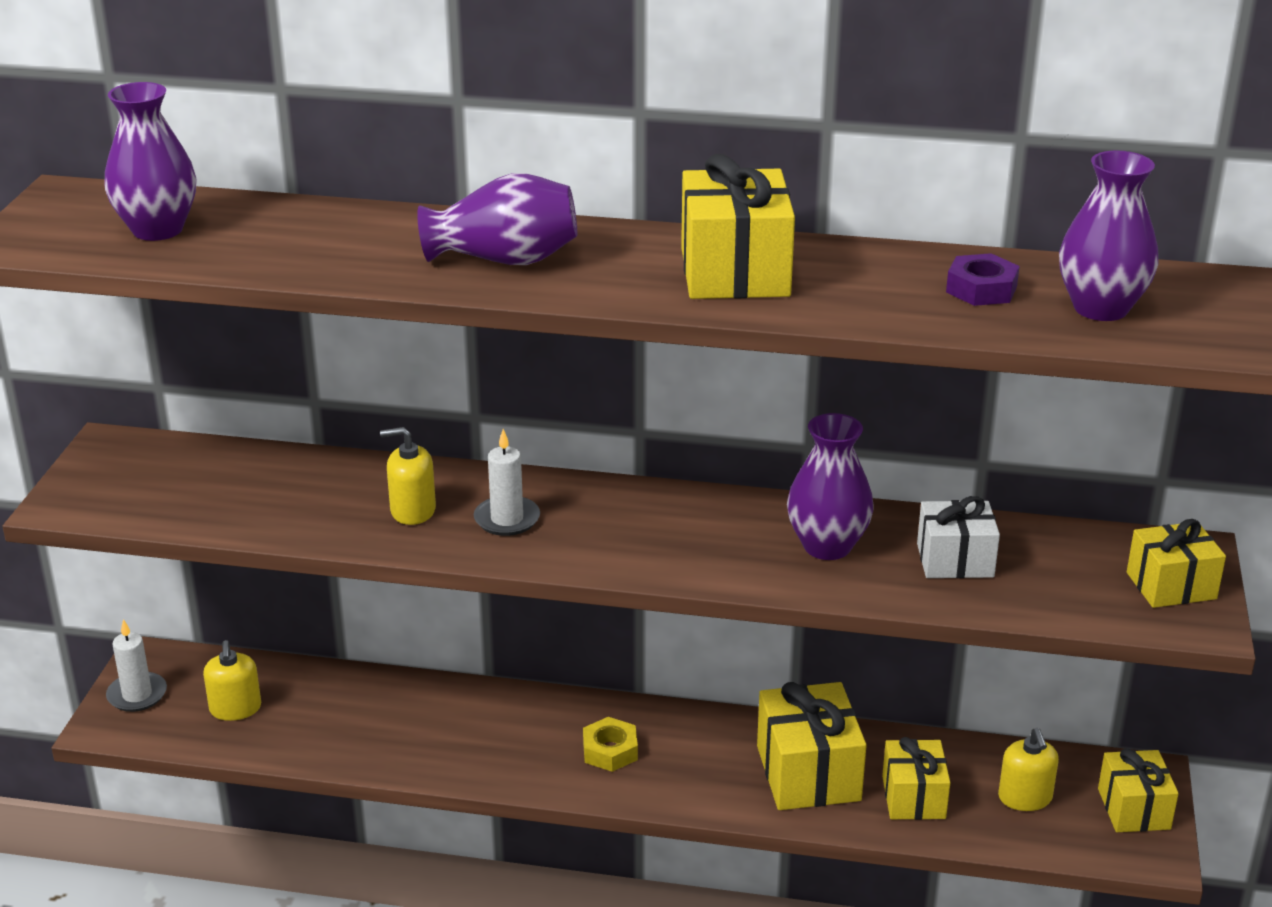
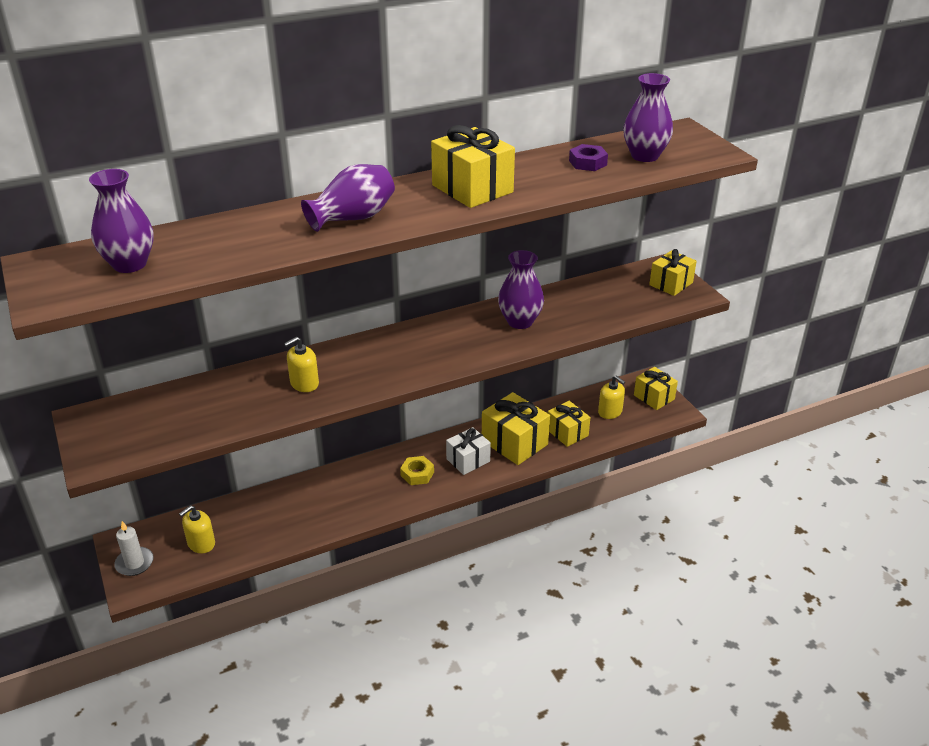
camera: 35 degrees left, 5 degrees up
yellow soap dispenser [203,640,261,721] -> yellow soap dispenser turned 90 degrees clockwise [179,505,215,553]
white candle [474,429,540,536] -> none
white gift [917,496,1000,578] -> white gift moved to [446,427,491,475]

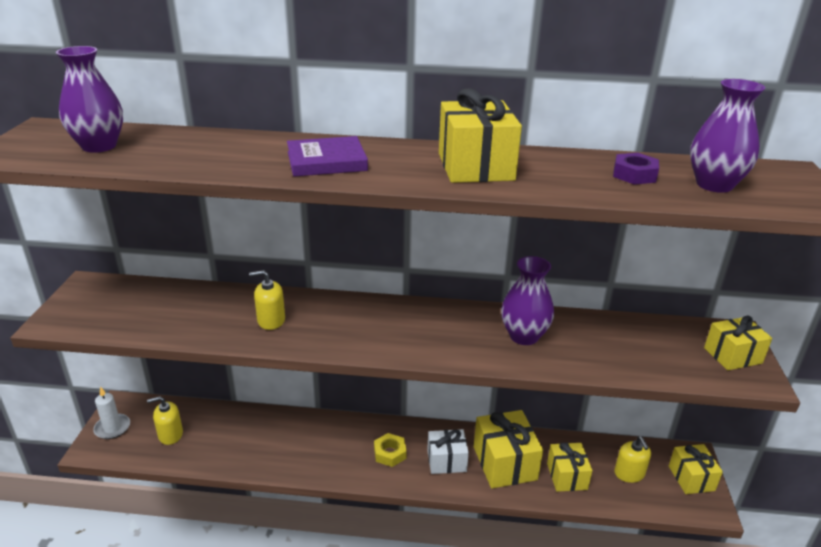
camera: 30 degrees right, 5 degrees down
purple vase [301,164,395,232] -> purple book [287,136,368,177]

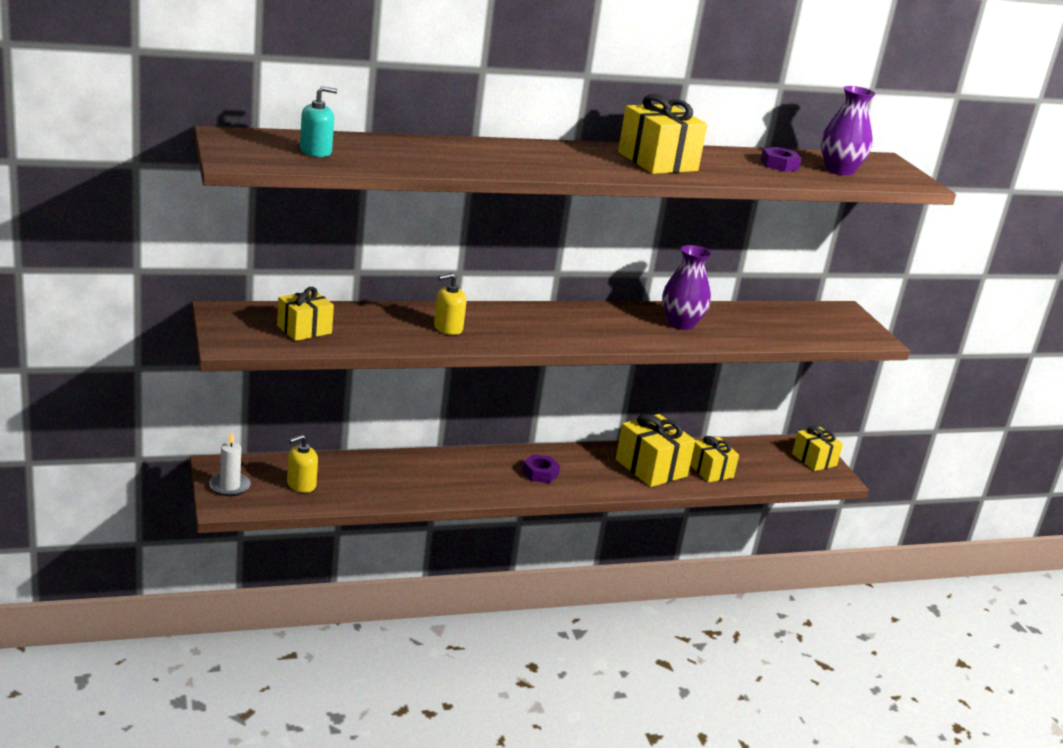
camera: 25 degrees left, 5 degrees down
purple vase [56,46,123,153] -> turquoise soap dispenser [300,86,338,157]
purple book [287,136,368,177] -> none
yellow nut [374,433,407,467] -> purple nut [522,454,560,483]
white gift [427,429,469,474] -> none
yellow soap dispenser [614,436,651,483] -> none
yellow gift [704,316,772,370] -> yellow gift moved to [277,287,334,341]

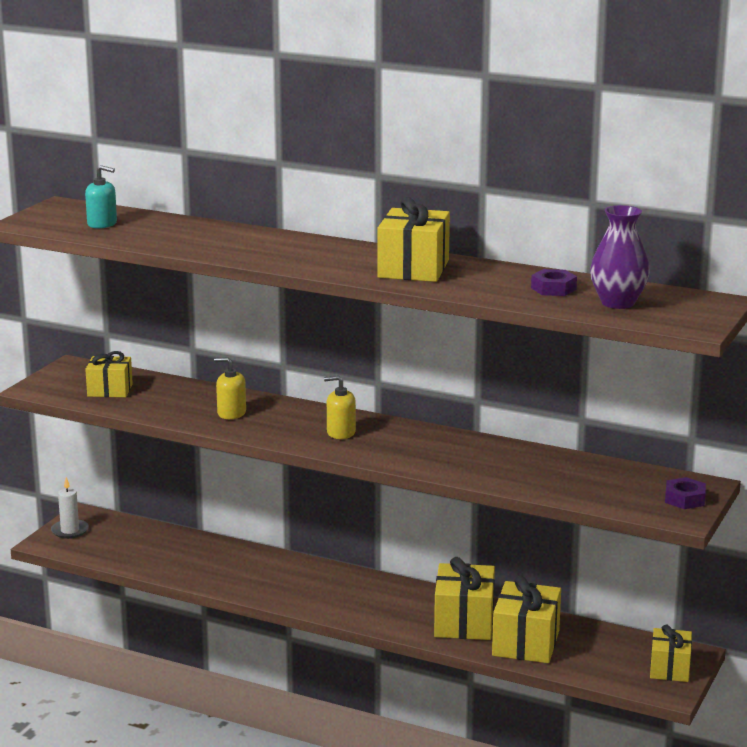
camera: 45 degrees right, 5 degrees down
yellow soap dispenser [287,435,318,493] -> yellow soap dispenser moved to [324,375,356,439]
purple nut [522,454,560,483] -> purple nut moved to [665,477,706,509]
purple vase [662,245,711,330] -> none
yellow gift [690,436,739,482] -> yellow gift [492,576,561,663], size x1.55

